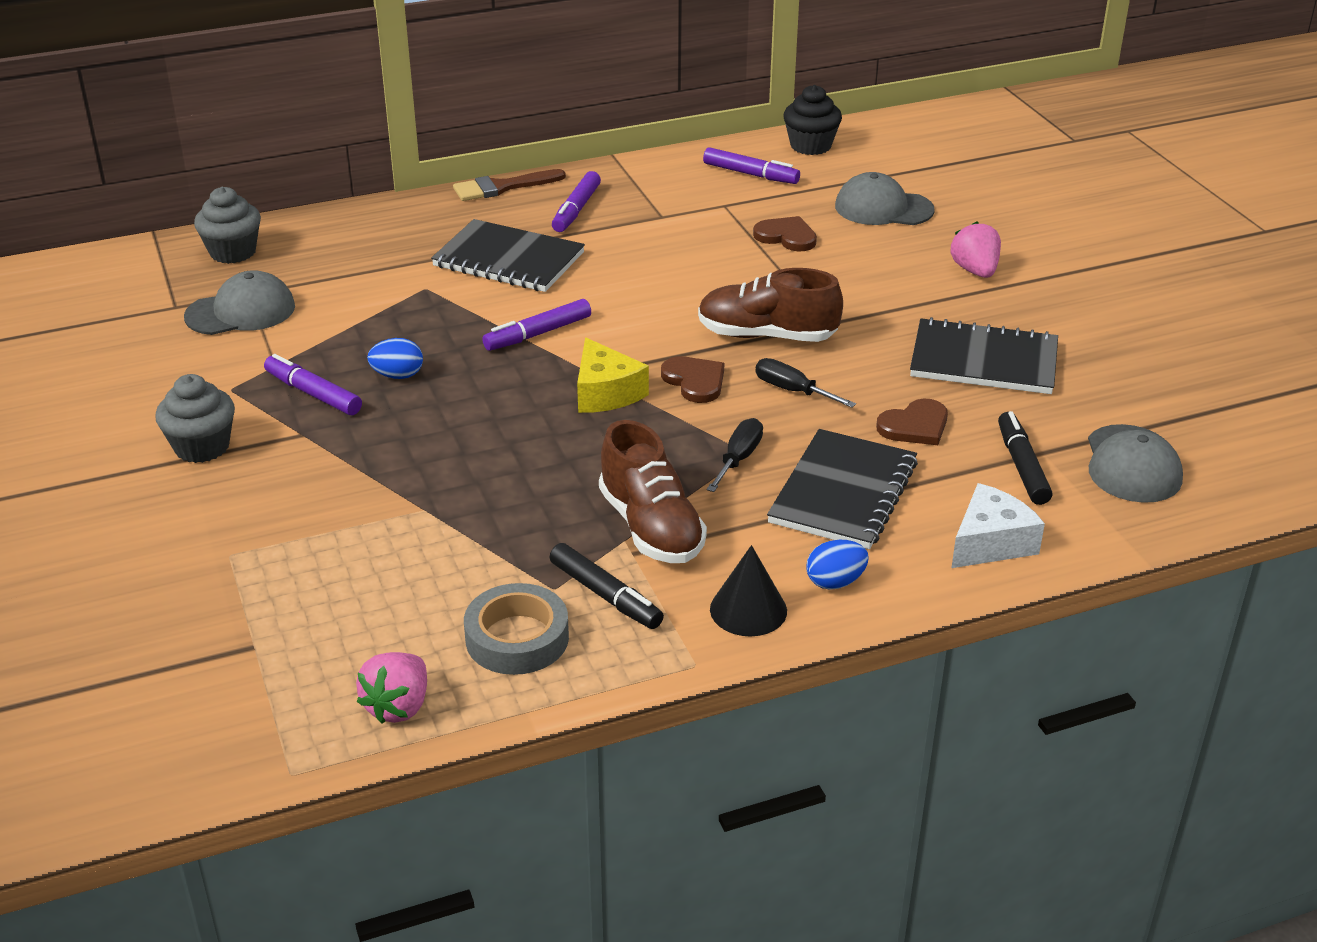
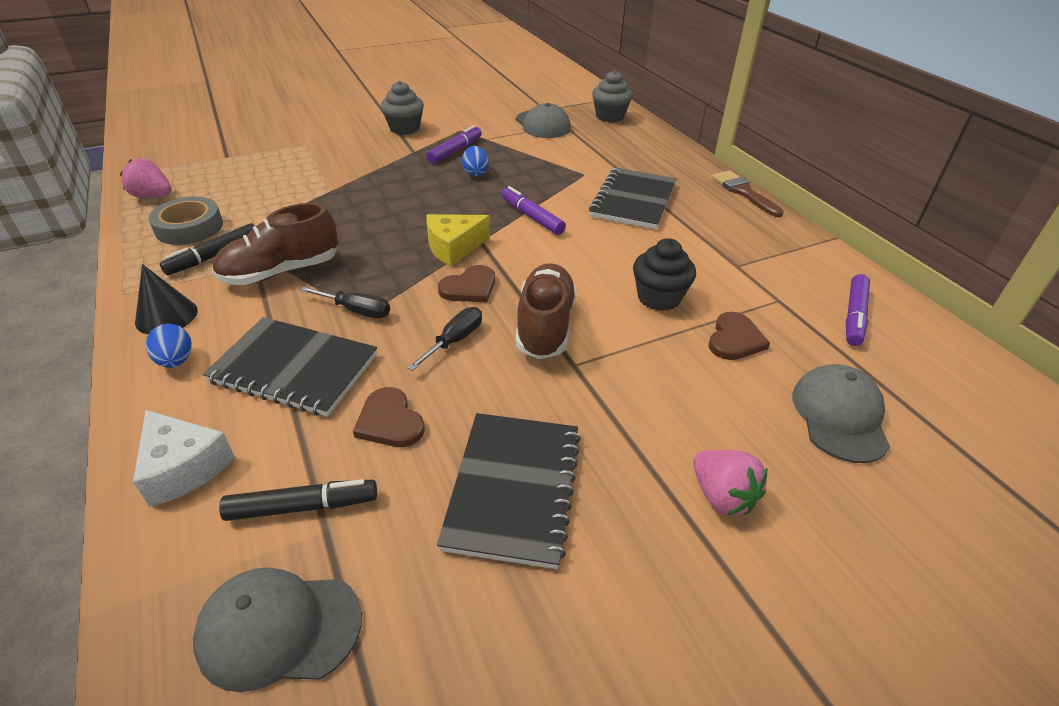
camera: 85 degrees right, 5 degrees up
purple marker [552,171,601,232] -> none
black cupcake [783,85,842,155] -> black cupcake moved to [633,238,696,311]
pink strawberry [951,222,1001,278] -> pink strawberry turned 75 degrees clockwise [693,450,767,516]

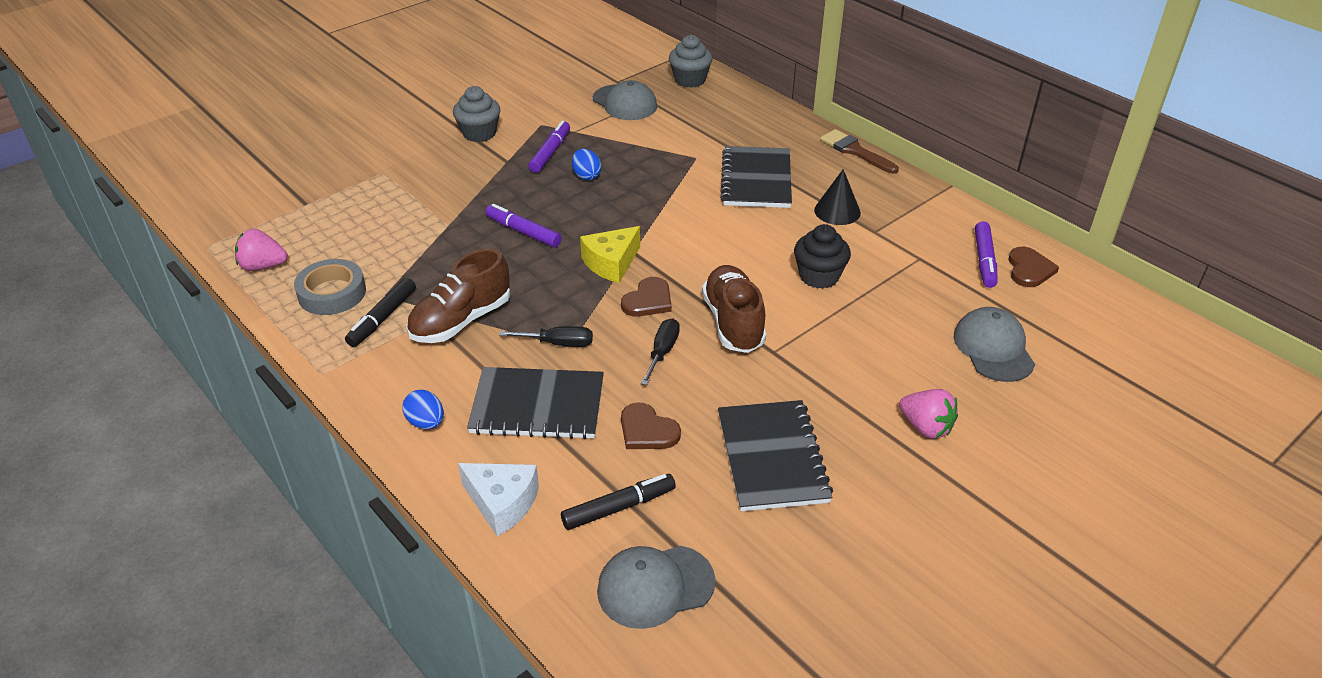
camera: 15 degrees left, 0 degrees up
black cone [135,264,198,335] -> black cone moved to [814,169,861,225]
purple marker [501,186,566,235] -> purple marker moved to [485,204,562,247]
brown heart [709,312,770,360] -> brown heart moved to [1008,247,1059,287]

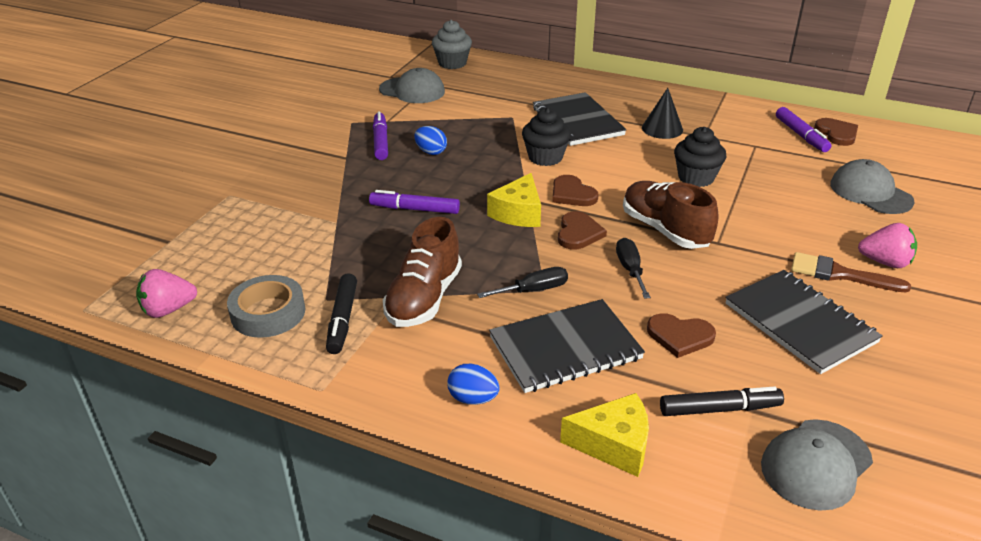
camera: 25 degrees left, 5 degrees down
grey cupcake [453,86,500,142] -> none
white cheese [458,463,539,537] -> yellow cheese [560,393,649,477]
black marker [561,474,676,530] -> black marker turned 45 degrees clockwise [660,386,784,416]
brown brush [820,129,899,174] -> brown brush moved to [791,252,911,293]
none -> black cupcake [522,108,571,166]
none -> brown heart [552,175,599,206]

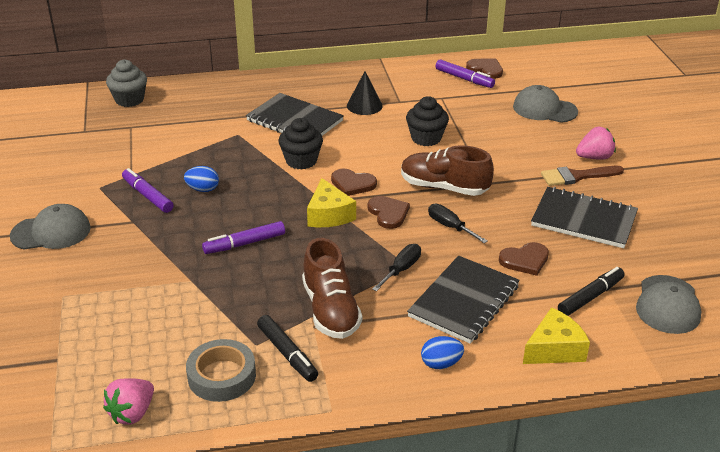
camera: 35 degrees left, 0 degrees up
grey cap [379,68,445,103] -> grey cap moved to [10,204,91,249]

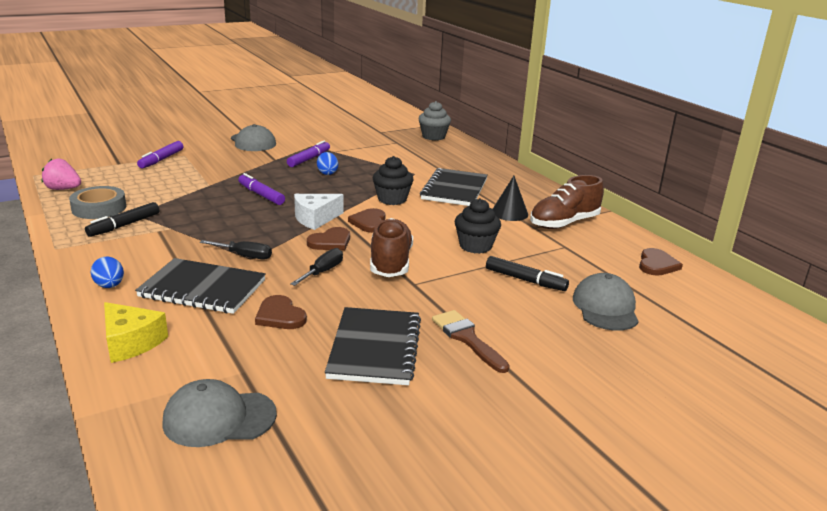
camera: 70 degrees right, 10 degrees down
brown shoe [302,238,362,339] -> brown shoe moved to [530,175,604,229]
yellow cheese [307,178,356,227] -> white cheese [294,194,343,230]
purple marker [436,59,495,88] -> purple marker moved to [137,141,184,168]
black marker [558,267,625,316] -> black marker moved to [486,256,569,291]
pink strawberry [576,127,616,160] -> none

